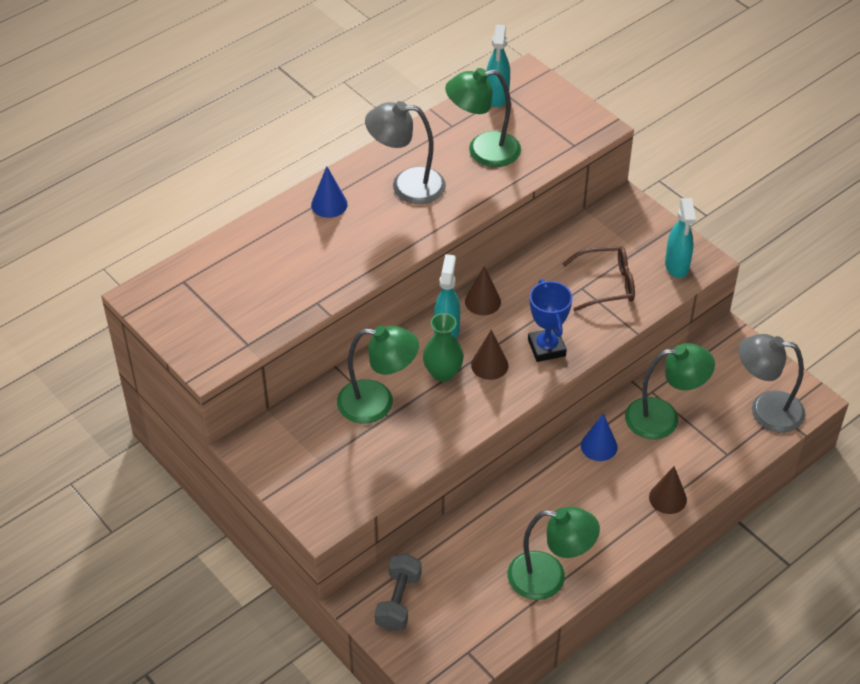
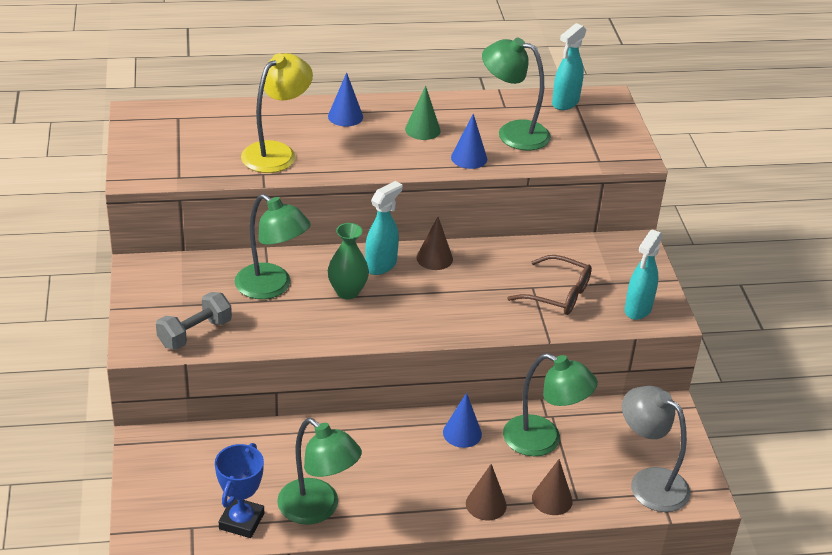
camera: 30 degrees right, 10 degrees down
grey lamp [365,101,446,204] -> green cone [405,86,441,140]
grey dumbbell [375,554,422,631] -> grey dumbbell moved to [156,292,232,350]
brown cone [471,330,508,380] -> brown cone moved to [532,459,573,515]
blue trophy [528,279,572,362] -> blue trophy moved to [215,443,264,538]
none -> yellow lamp [241,53,313,173]
none -> blue cone [451,114,487,169]

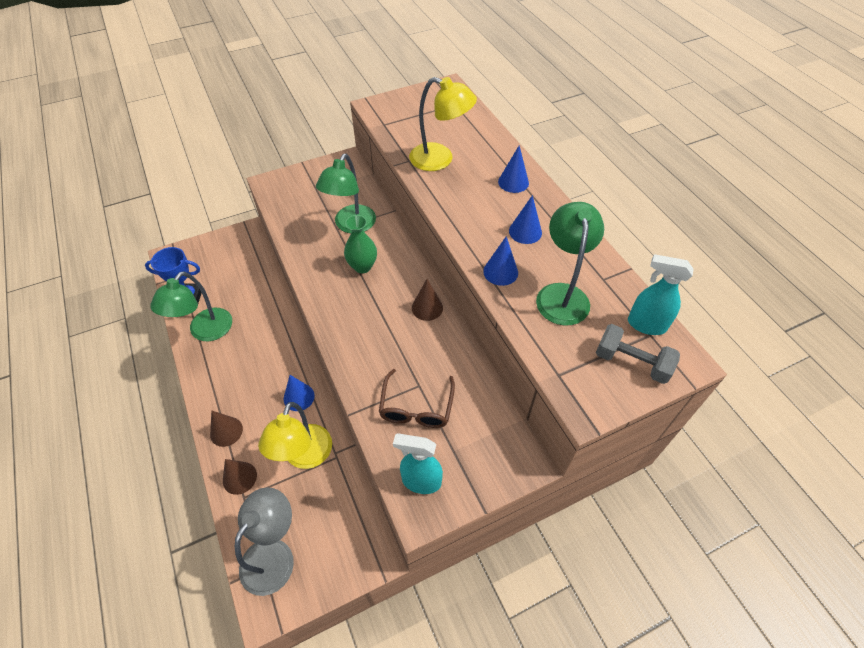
camera: 75 degrees right, 15 degrees up
grey dumbbell [156,292,232,350] -> grey dumbbell moved to [596,324,680,384]
turquoise spray bottle [365,181,402,275] -> none
green cone [405,86,441,140] -> blue cone [509,195,542,244]
green lamp [503,353,598,456] -> yellow lamp [258,402,332,469]

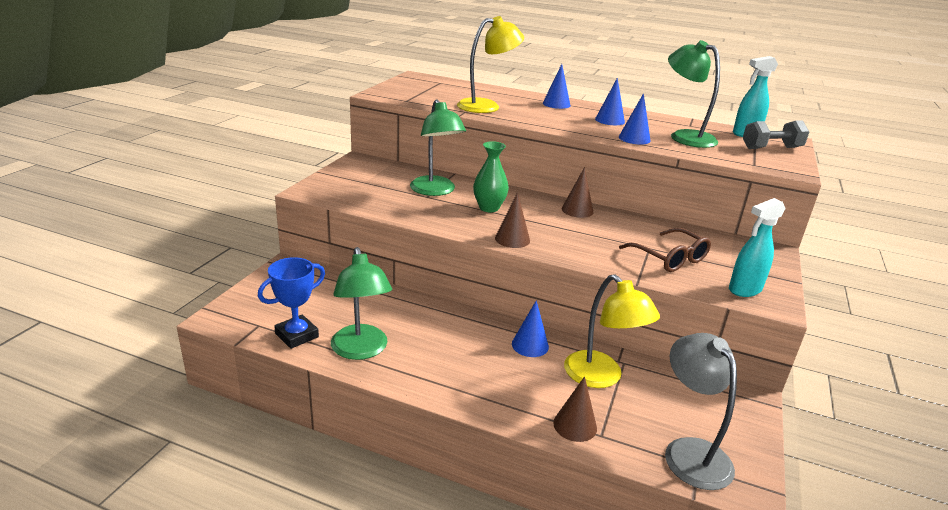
camera: 45 degrees left, 25 degrees down
brown cone [210,411,243,447] -> brown cone moved to [495,192,530,248]

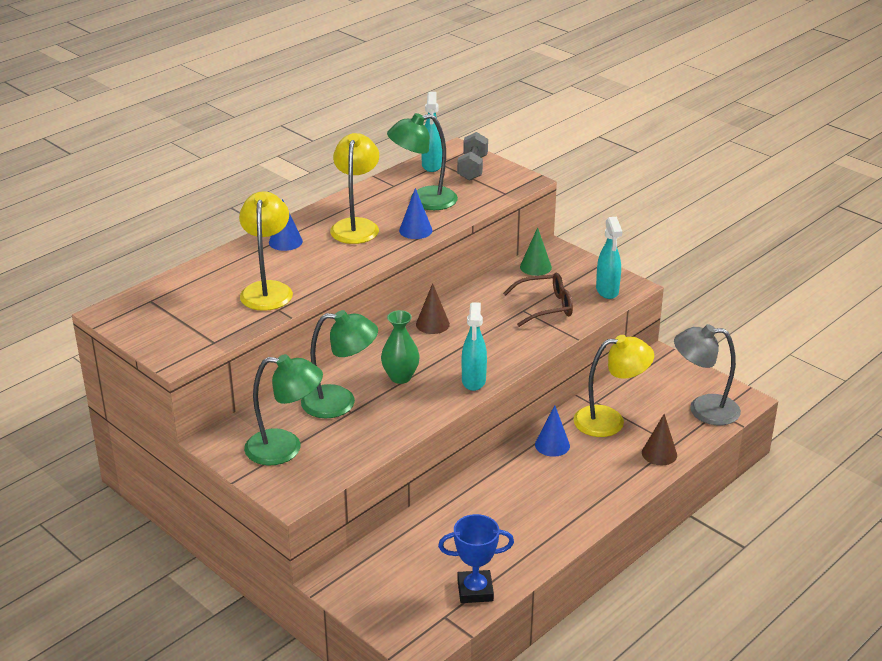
camera: 65 degrees left, 5 degrees up
blue trophy [258,257,325,349] -> blue trophy turned 75 degrees counterclockwise [438,514,514,603]
green lamp [331,247,392,360] -> green lamp moved to [244,354,323,465]
brown cone [495,192,530,248] -> turquoise spray bottle [462,302,487,391]
blue cone [595,78,625,125] -> yellow lamp [330,133,379,244]
none -> green cone [520,227,552,276]

